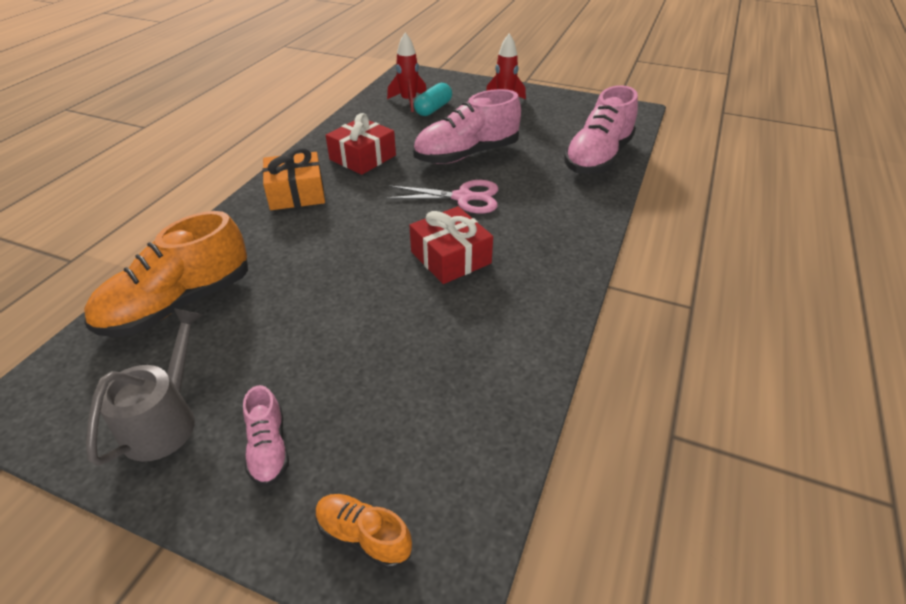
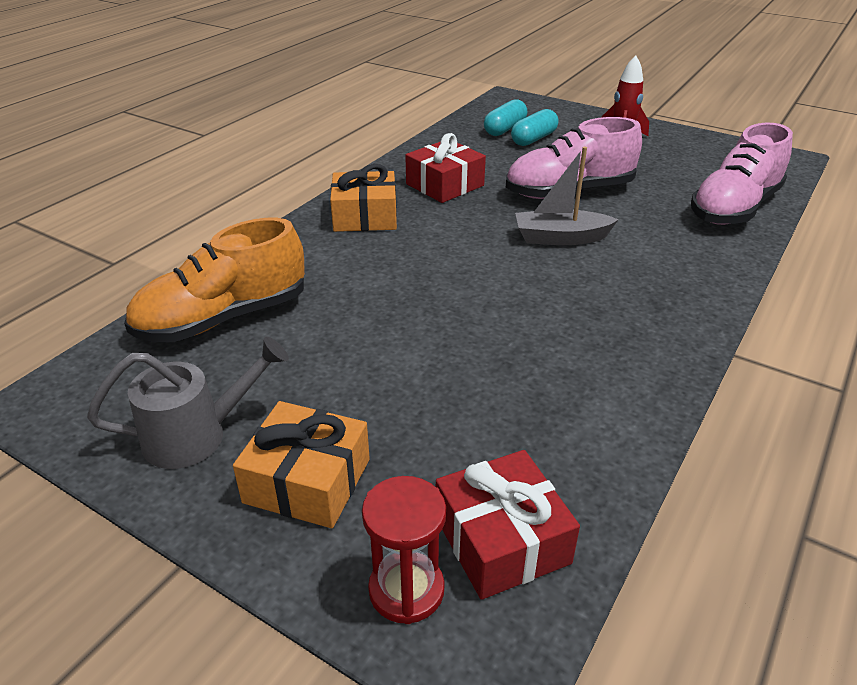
camera: 10 degrees right, 5 degrees down
grey watering can [86,308,203,466] -> grey watering can turned 45 degrees clockwise [87,337,289,469]
pink shoe [243,385,289,486] -> orange gift [233,401,370,528]
orange shoe [316,494,412,569] -> red hourglass [362,476,446,624]
pink scissors [385,180,498,214] -> grey boat [515,147,618,245]
red rocket [387,32,427,112] -> turquoise capsule [484,99,527,136]
red gift [409,206,493,284] -> red gift moved to [436,450,580,600]

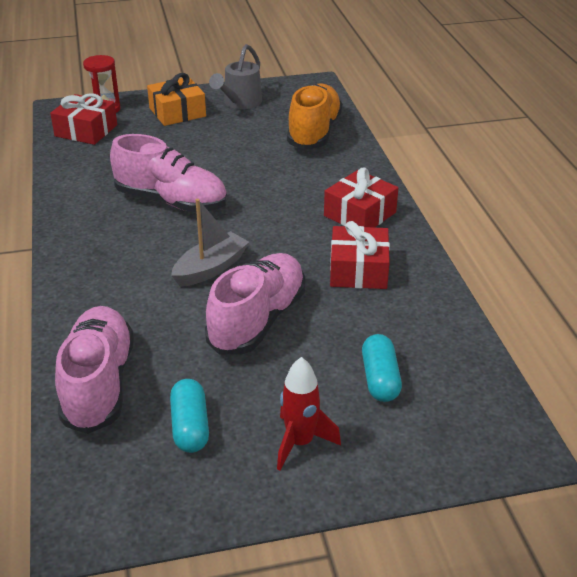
camera: 135 degrees right, 0 degrees up
orange gift [330,164,397,232] -> red gift [324,167,398,228]
turquoise capsule [484,99,527,136] -> turquoise capsule moved to [170,379,209,453]
none -> pink shoe [110,134,227,212]

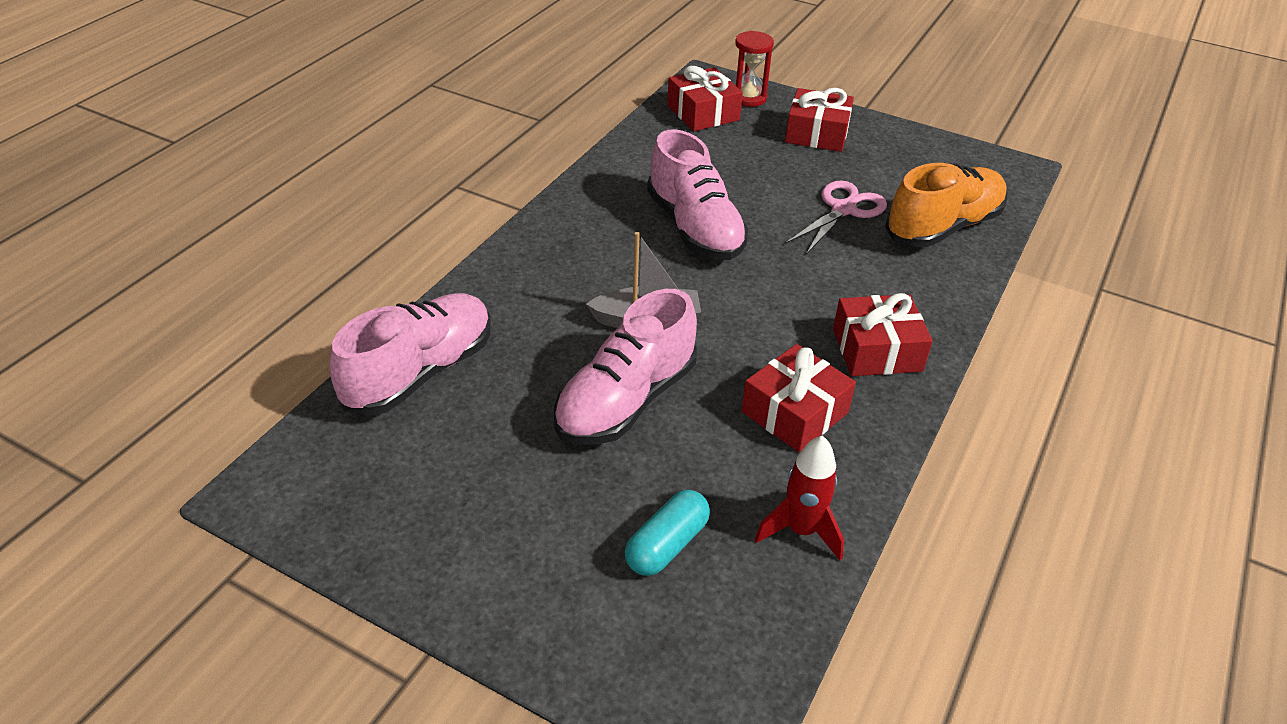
camera: 40 degrees right, 5 degrees up
orange gift [147,73,206,126] -> red gift [785,88,854,152]
turquoise capsule [170,379,209,453] -> none
pink shoe [205,253,305,355] -> pink shoe turned 150 degrees clockwise [554,289,697,445]
grey watering can [209,44,262,109] -> none
red rocket [277,357,341,471] -> red rocket moved to [755,435,844,560]
none -> pink scissors [785,180,887,254]

